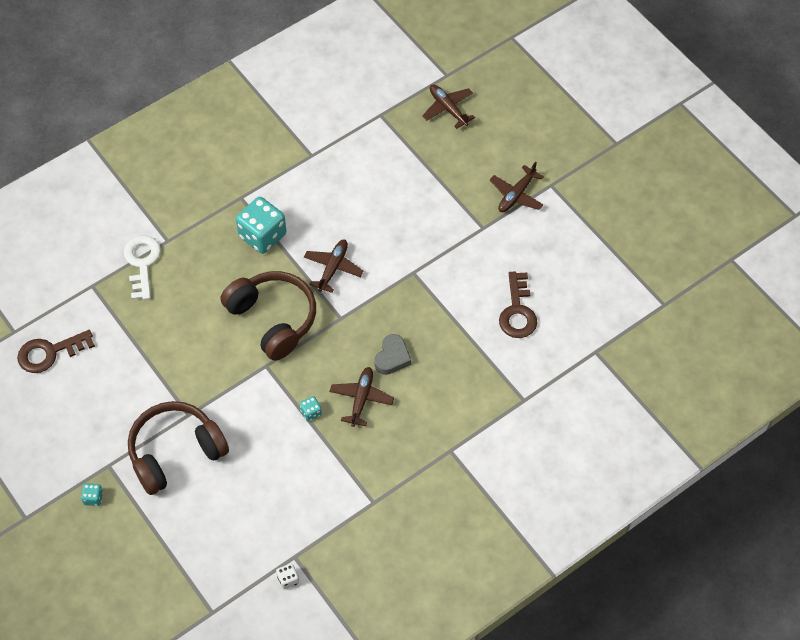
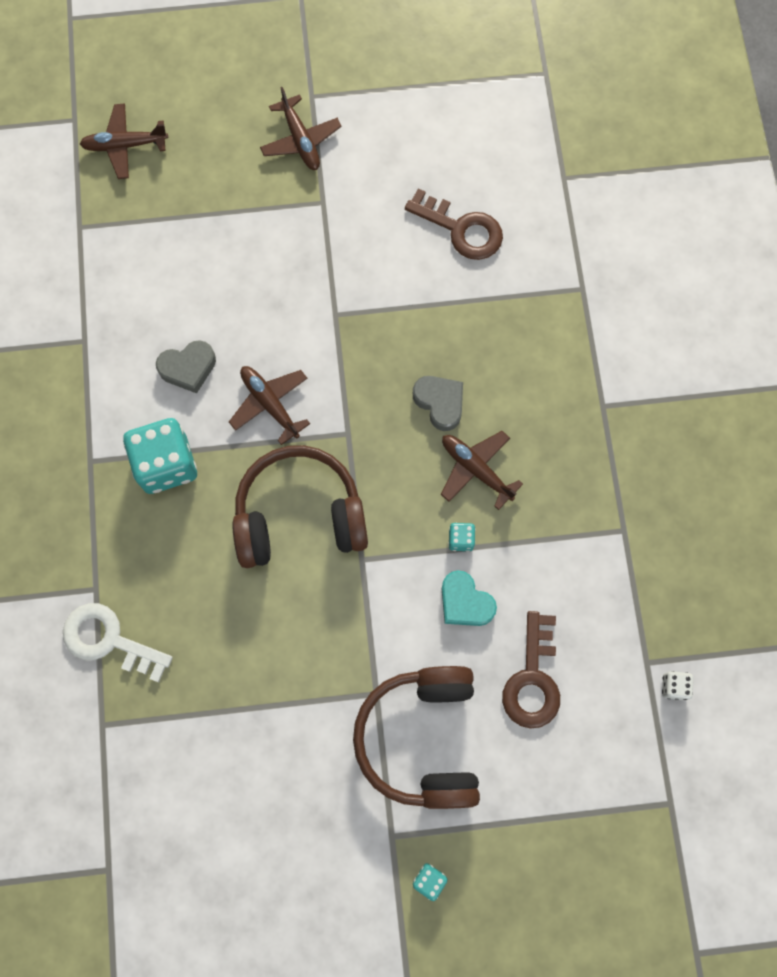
camera: 60 degrees left, 15 degrees up
brown key [17,330,95,373] -> brown key moved to [502,611,560,729]
none -> grey heart [156,340,216,393]
none -> turquoise heart [442,570,497,626]

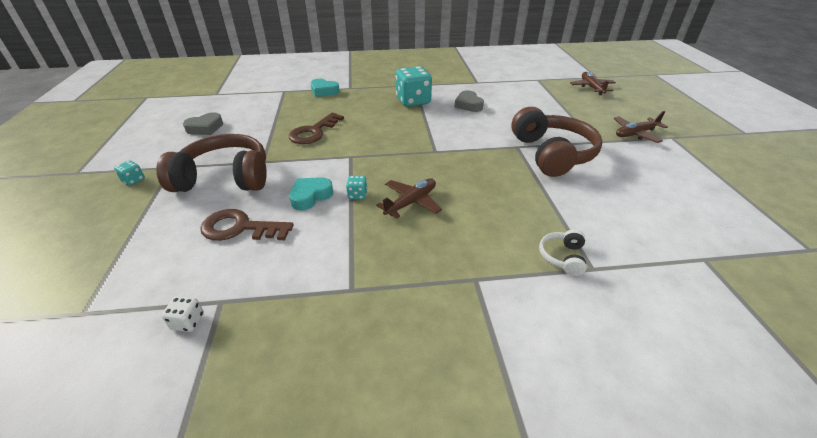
camera: 90 degrees right, 35 degrees down
white key [63,603,173,682] -> turquoise heart [311,79,340,97]
brown plane [229,366,310,445] -> none
brown headphones [232,445,368,568] -> brown headphones moved to [511,107,602,177]
brown key [405,188,503,260] -> brown key moved to [289,112,344,144]
grey heart [413,376,463,431] -> grey heart moved to [183,112,223,135]
none -> white headphones [539,229,587,276]

